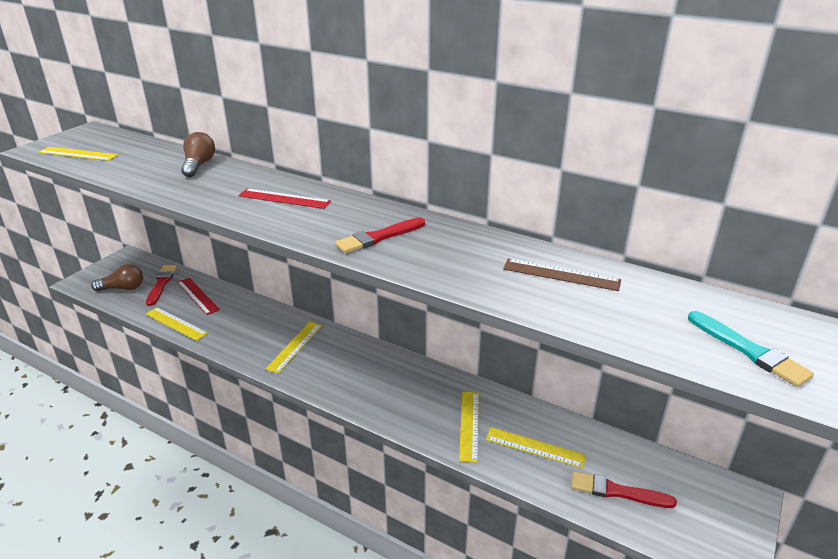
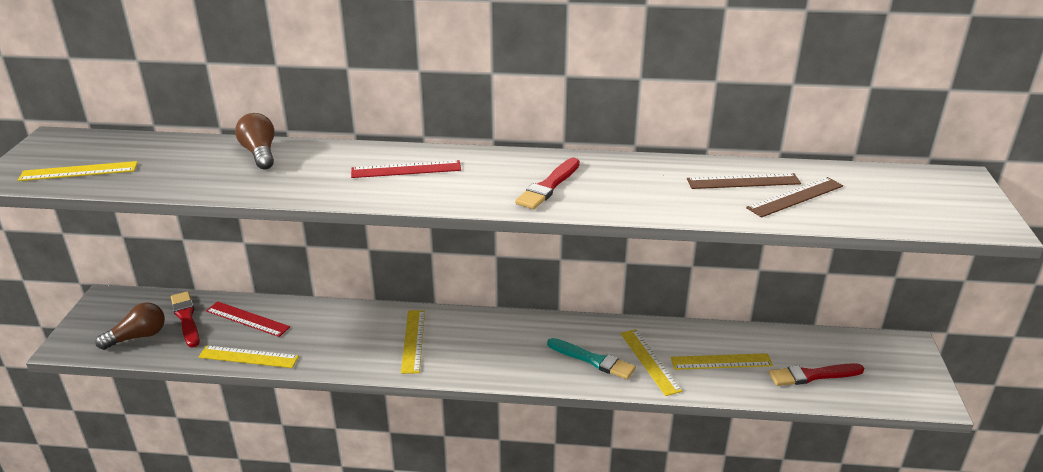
camera: 25 degrees left, 0 degrees up
turquoise brush [688,311,814,387] -> turquoise brush moved to [547,338,636,380]
none -> brown ruler [746,177,843,218]

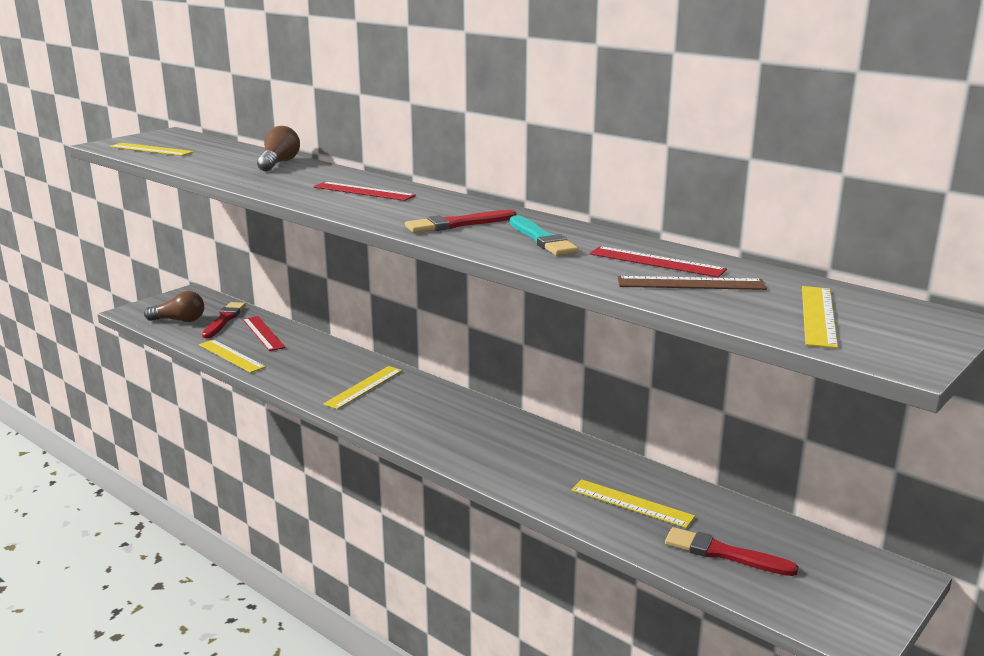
camera: 35 degrees right, 10 degrees down
turquoise brush [547,338,636,380] -> turquoise brush moved to [510,215,579,256]
yellow ruler [621,329,682,396] -> yellow ruler moved to [802,286,838,349]
brown ruler [687,173,801,189] -> red ruler [590,246,727,278]

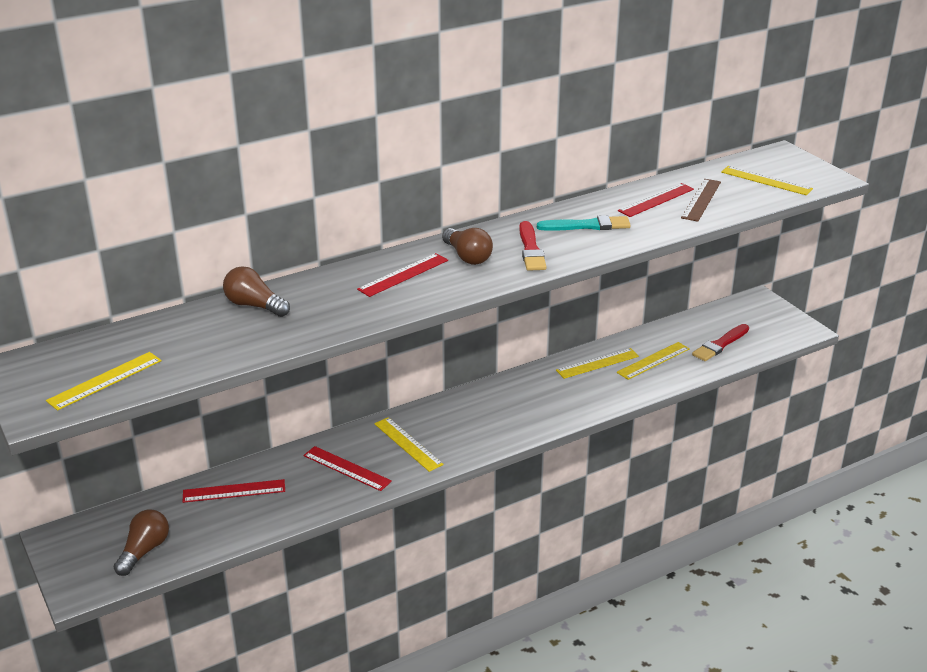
camera: 70 degrees left, 10 degrees up
yellow ruler [199,339,266,373] -> yellow ruler moved to [556,348,639,379]
red brush [202,302,246,338] -> none
none -> red ruler [303,446,392,491]
none -> brown light bulb [442,228,493,265]

